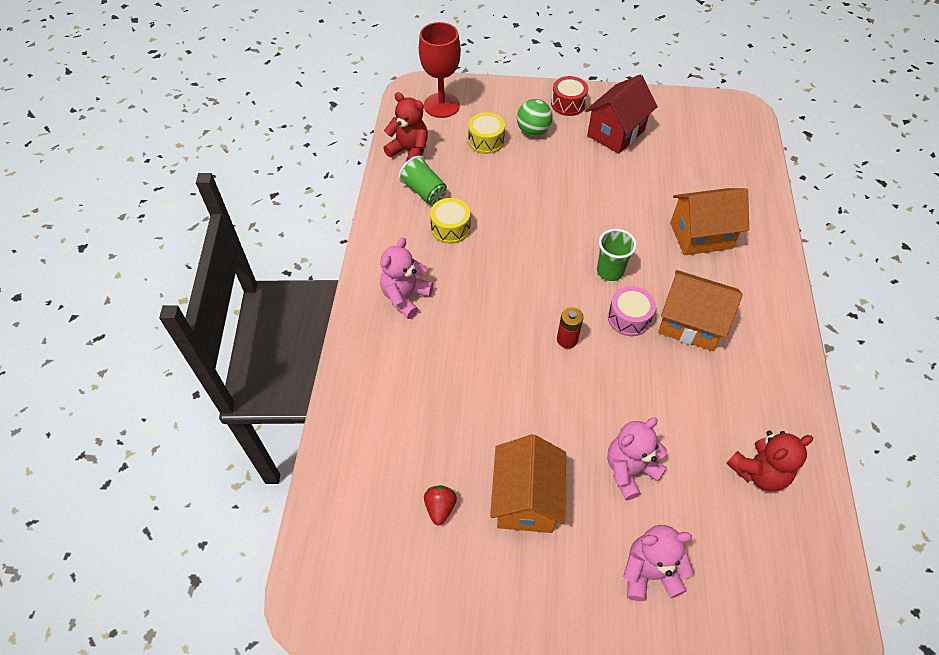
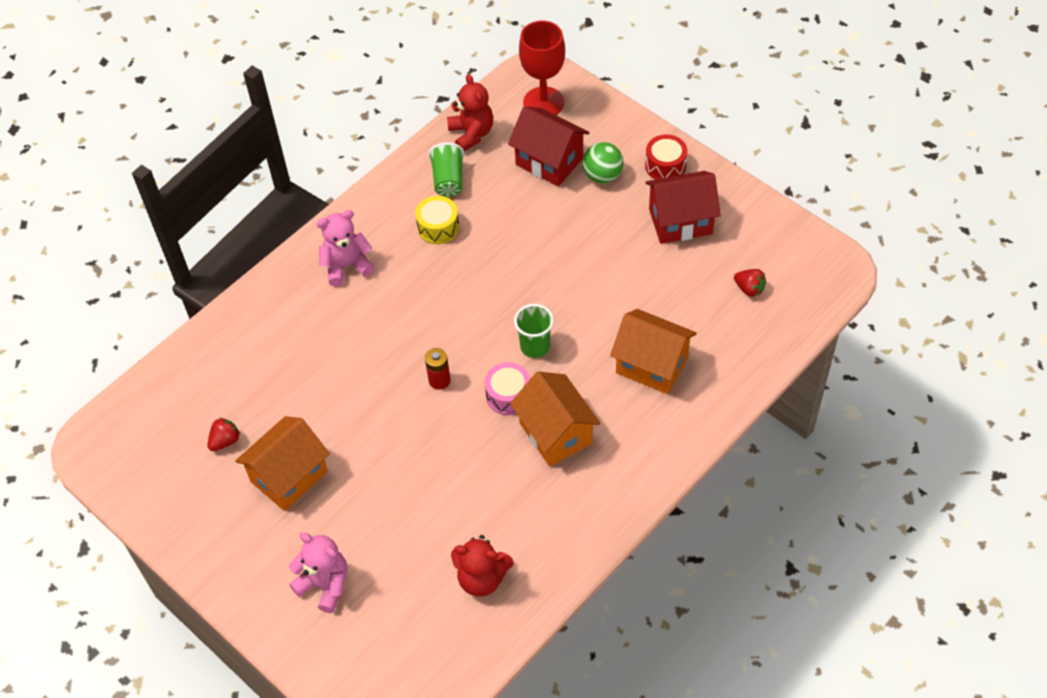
camera: 40 degrees right, 0 degrees up
yellow drum [468,112,505,154] -> red house [508,106,589,187]
pink teddy bear [607,417,667,500] -> none
none -> red strawberry [734,269,766,297]

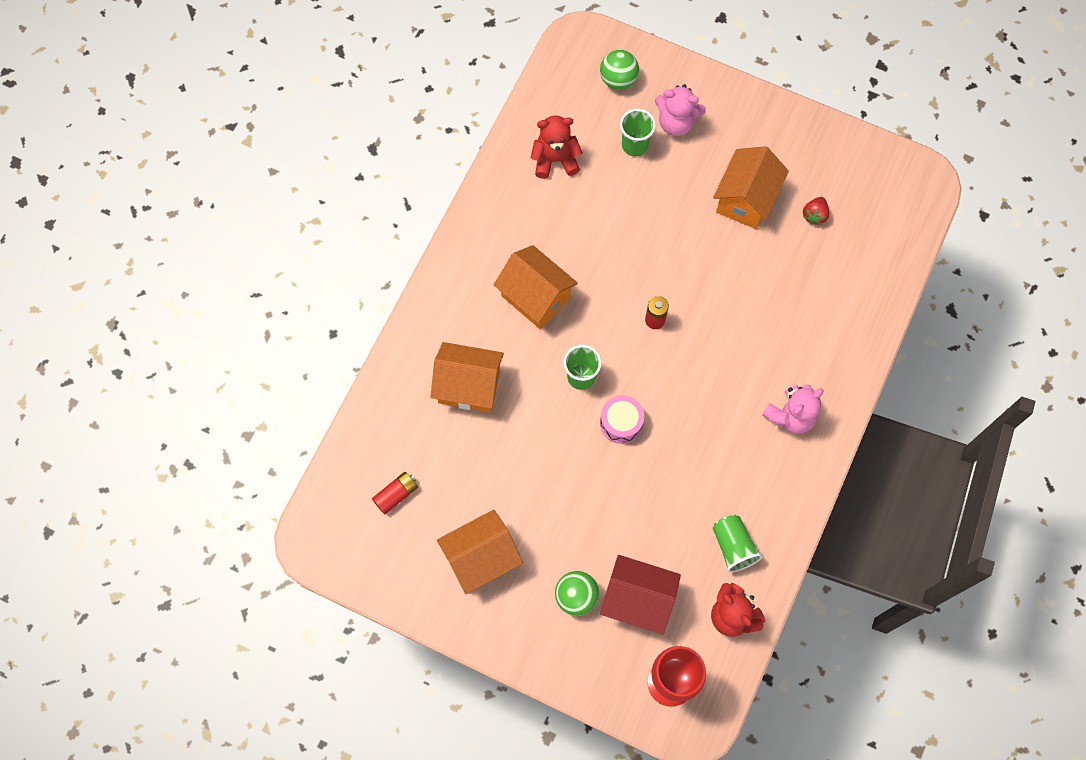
camera: 160 degrees right, 15 degrees up
yellow drum [415,196,459,244] -> none
pink drum [485,362,530,415] -> pink drum moved to [600,395,644,444]
red drum [645,134,687,180] -> none
red house [645,171,721,244] -> orange house [437,510,523,594]
red strawberry [734,269,766,297] -> red battery [372,472,418,514]
none -> green ball [600,50,639,90]
none -> green cup [620,109,656,156]

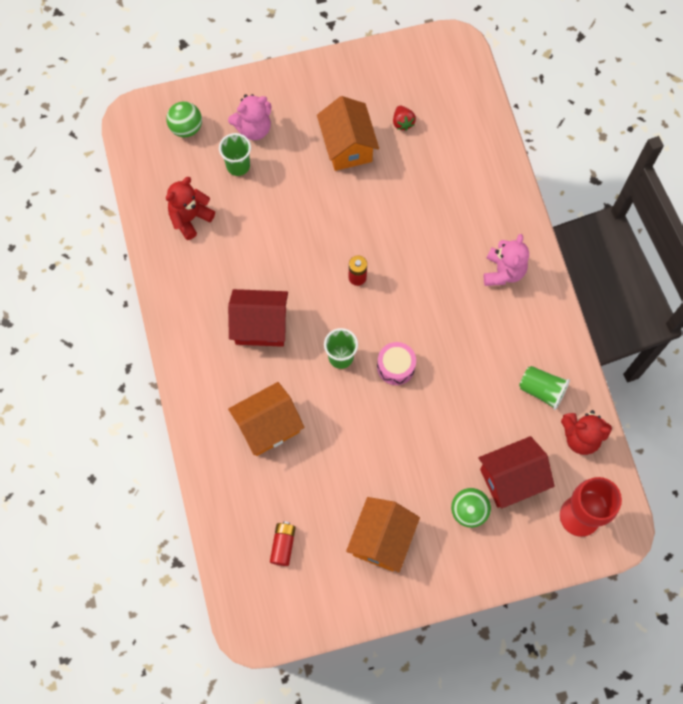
camera: 40 degrees left, 0 degrees up
orange house [494,245,578,329] -> red house [228,289,288,347]

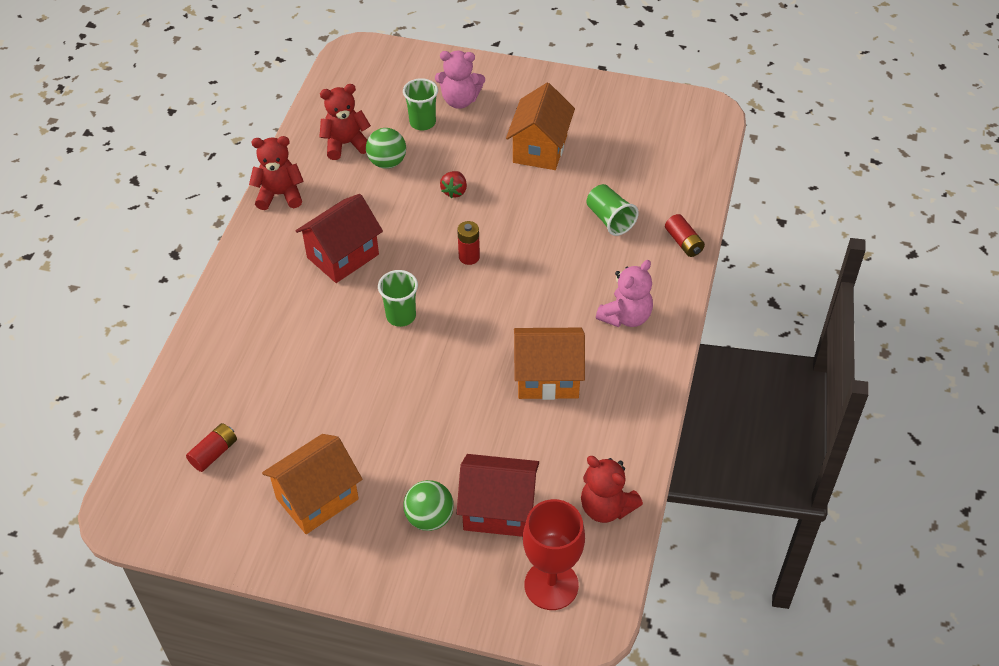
camera: 30 degrees right, 20 degrees down
green ball [166,101,202,138] -> green ball moved to [366,128,406,169]
red house [228,289,288,347] -> red house turned 75 degrees counterclockwise [296,194,383,283]
orange house [228,382,304,456] -> orange house moved to [514,328,585,400]
pink drum [377,342,416,385] -> none
red strawberry [393,106,416,131] -> red strawberry moved to [440,171,467,198]
green cup [519,366,570,410] -> green cup moved to [587,184,639,236]
none -> red teddy bear [249,136,304,210]
none -> red battery [665,214,705,257]

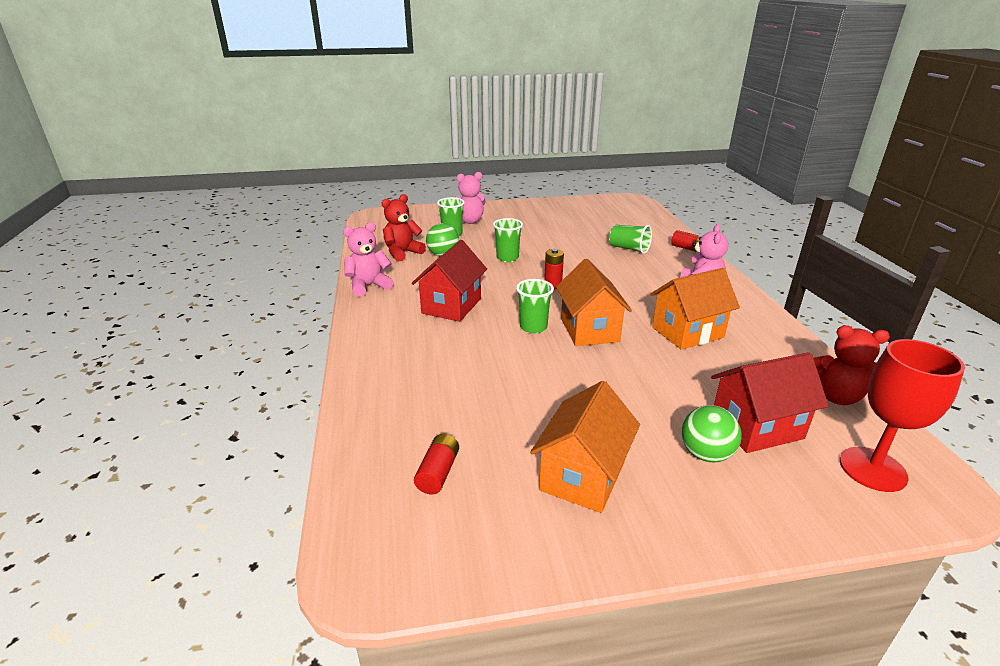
camera: 25 degrees left, 20 degrees down
red teddy bear [249,136,304,210] -> pink teddy bear [343,222,393,296]
red strawberry [440,171,467,198] -> green cup [493,218,523,262]
orange house [506,83,575,170] -> orange house moved to [556,259,632,346]

